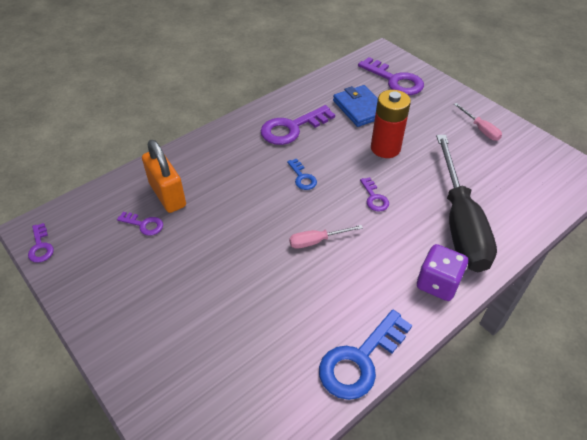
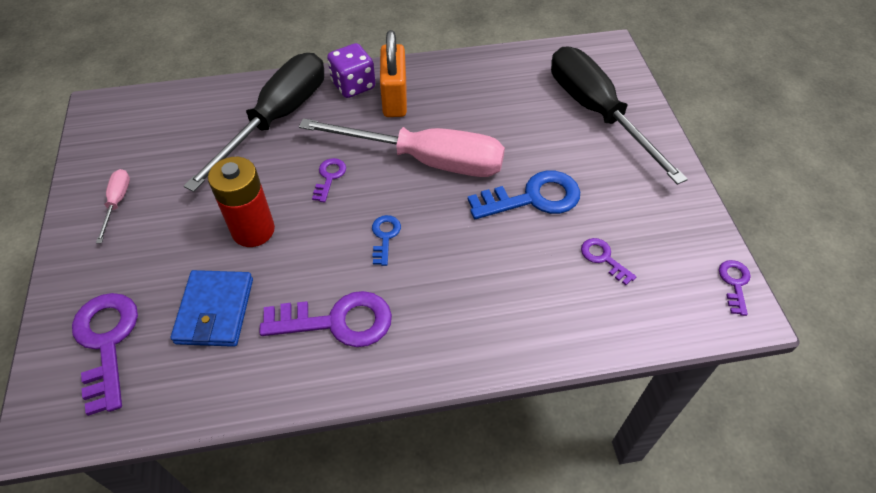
camera: 150 degrees left, 5 degrees up
orange padlock [142,140,186,213] -> orange padlock moved to [380,30,407,117]
pink screwdriver [289,225,363,249] -> pink screwdriver [299,118,505,177], size x2.44
blue key [319,310,412,400] -> blue key moved to [468,171,580,219]
none -> black screwdriver [551,46,688,185]

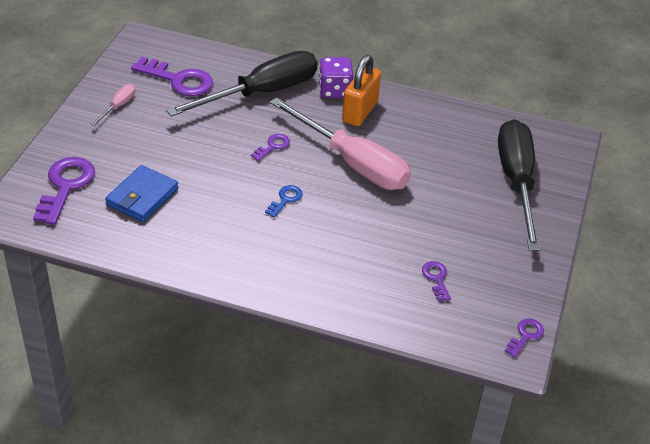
camera: 25 degrees right, 10 degrees down
red battery [208,157,275,247] -> none
purple key [259,291,392,347] -> purple key moved to [131,57,213,96]
blue key [468,171,580,219] -> none

